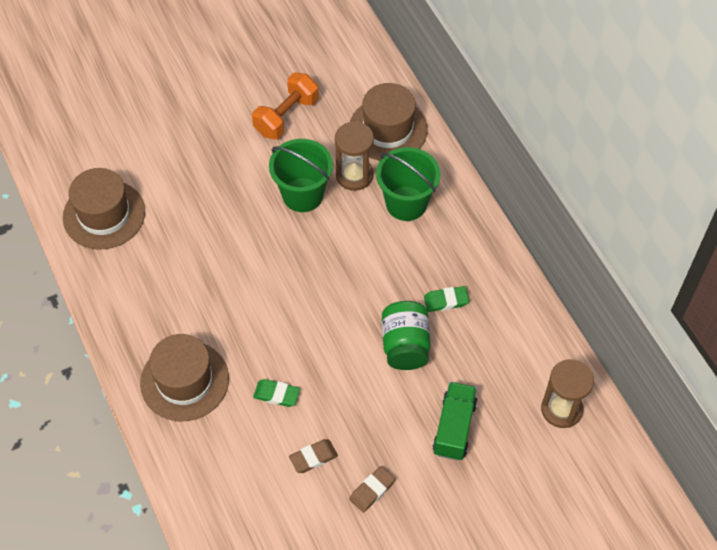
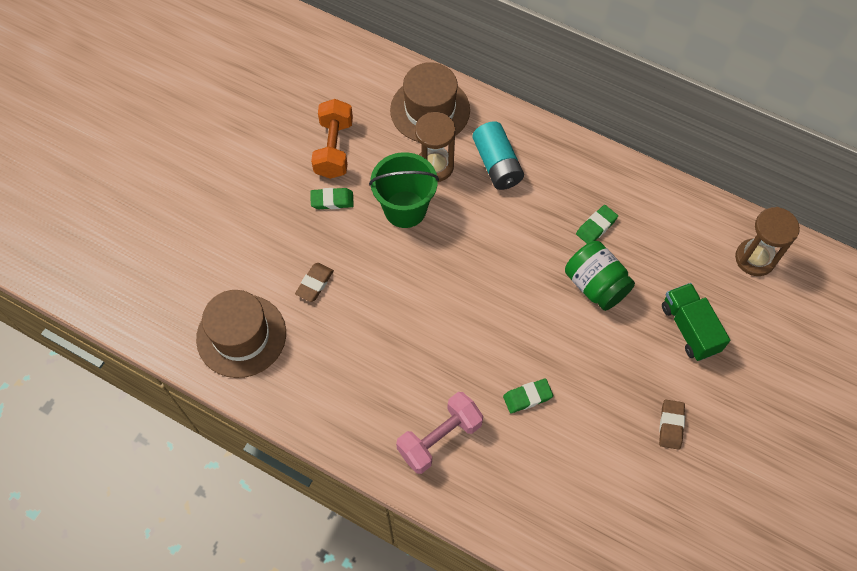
camera: 35 degrees left, 5 degrees up
brown hat [140,334,229,421] -> pink dumbbell [396,392,483,474]
brown eraser [289,439,338,473] -> brown eraser moved to [295,263,334,302]
green bucket [376,147,441,221] -> turquoise battery [472,121,524,190]
none -> green eraser [310,188,354,209]

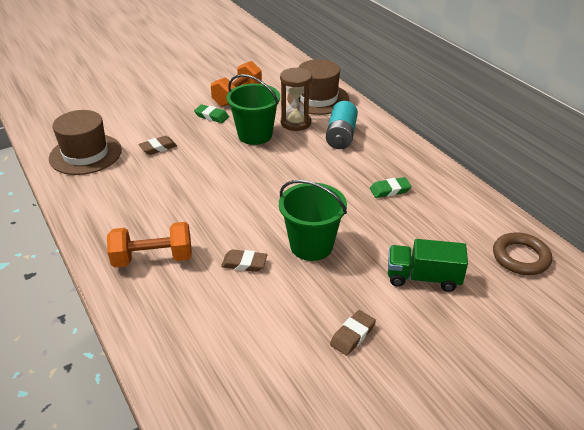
camera: 30 degrees right, 25 degrees down
pink dumbbell [396,392,483,474] -> orange dumbbell [107,222,192,268]
green eraser [503,379,553,413] -> brown eraser [221,249,267,272]
green jar [565,241,635,311] -> none
green truck [662,283,730,361] -> green truck turned 90 degrees counterclockwise [388,239,468,292]
brown hourglass [735,207,800,276] -> brown ring [493,232,552,275]
none -> green bucket [279,180,347,261]

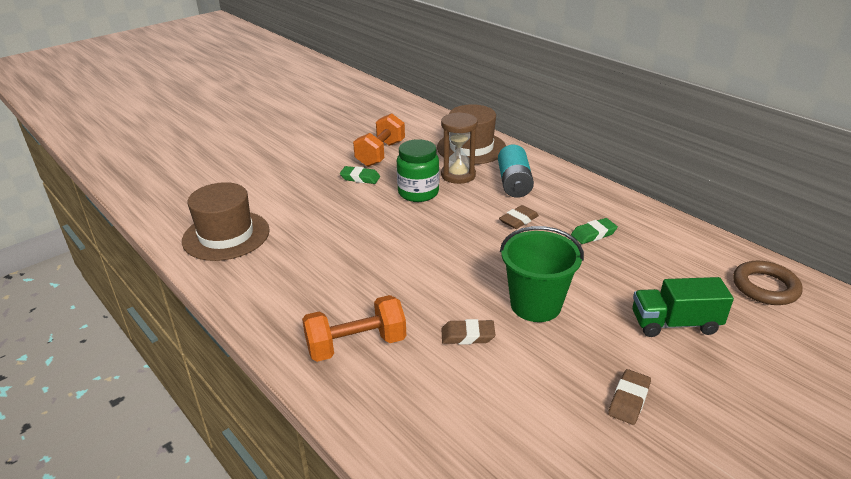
camera: 10 degrees left, 5 degrees down
brown eraser [139,136,177,155] -> brown eraser moved to [499,205,539,229]
green bucket [227,74,280,145] -> green jar [397,139,439,202]

